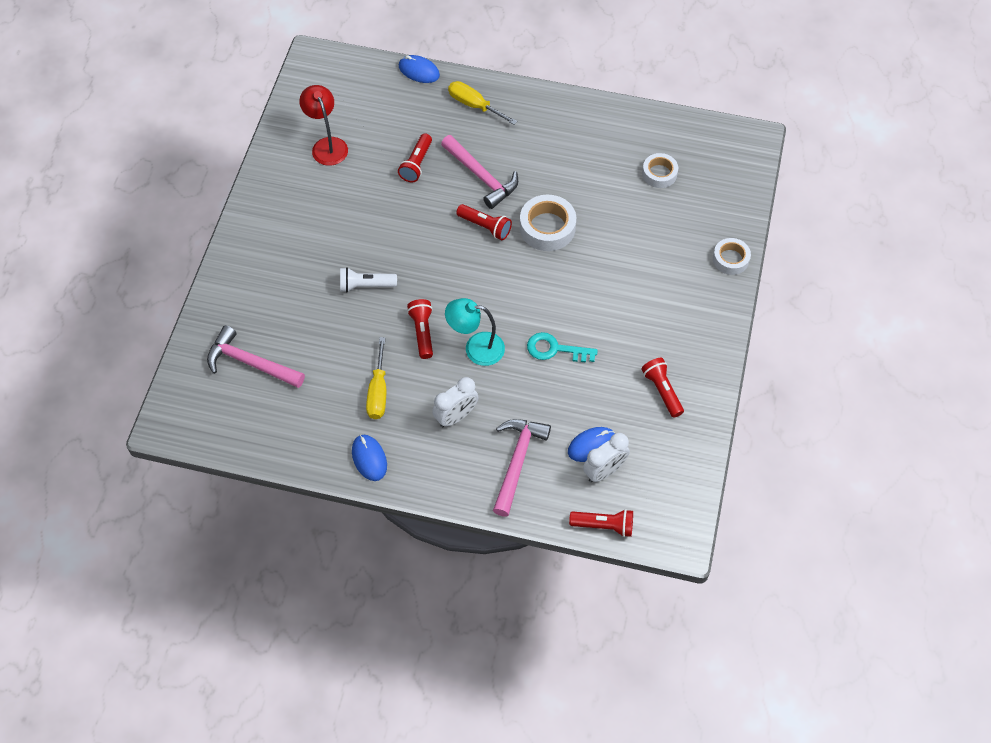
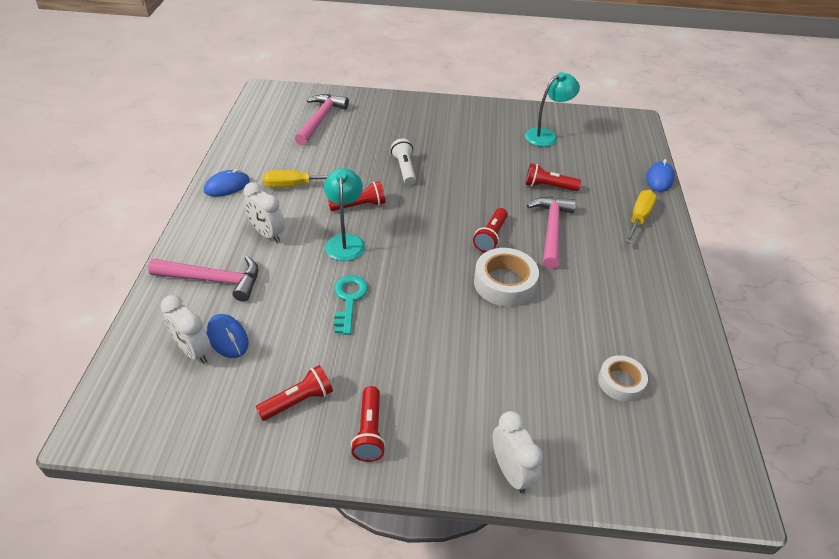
camera: 80 degrees right, 15 degrees down
red lamp [299,85,348,166] -> turquoise lamp [525,72,580,147]
pink hammer [441,135,518,209] -> pink hammer turned 150 degrees clockwise [527,197,576,269]
red flashlight [569,509,633,537] -> red flashlight moved to [351,386,386,462]
white tape [713,238,751,275] -> white clock [493,411,543,493]

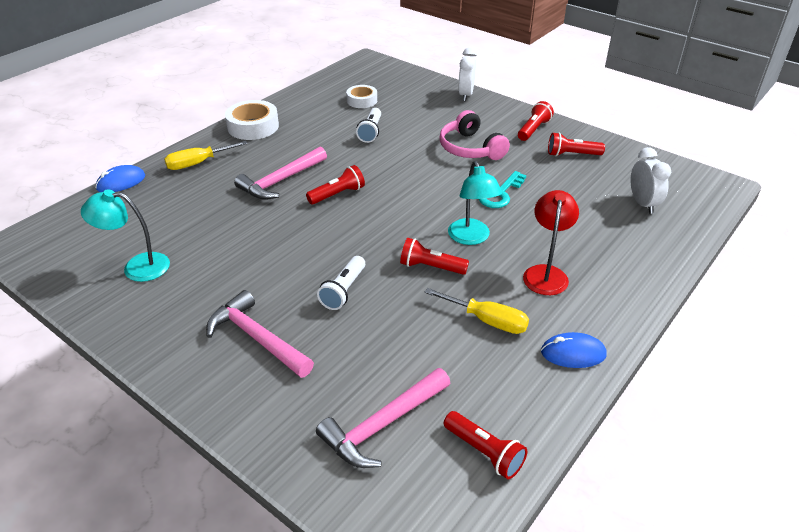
camera: 145 degrees left, 5 degrees down
pink hammer [148,256,259,302] -> pink hammer moved to [206,290,314,378]
blue mouse [207,314,249,358] -> none
white clock [243,182,285,243] -> red lamp [523,190,579,295]
turquoise lamp [324,168,365,261] -> turquoise lamp turned 45 degrees counterclockwise [448,161,502,245]
white tape [474,248,539,307] -> white tape moved to [225,100,279,140]
red flashlight [525,163,581,191] -> red flashlight moved to [444,411,527,479]
none -> white flashlight [356,108,381,143]
none -> pink headphones [439,110,510,160]

